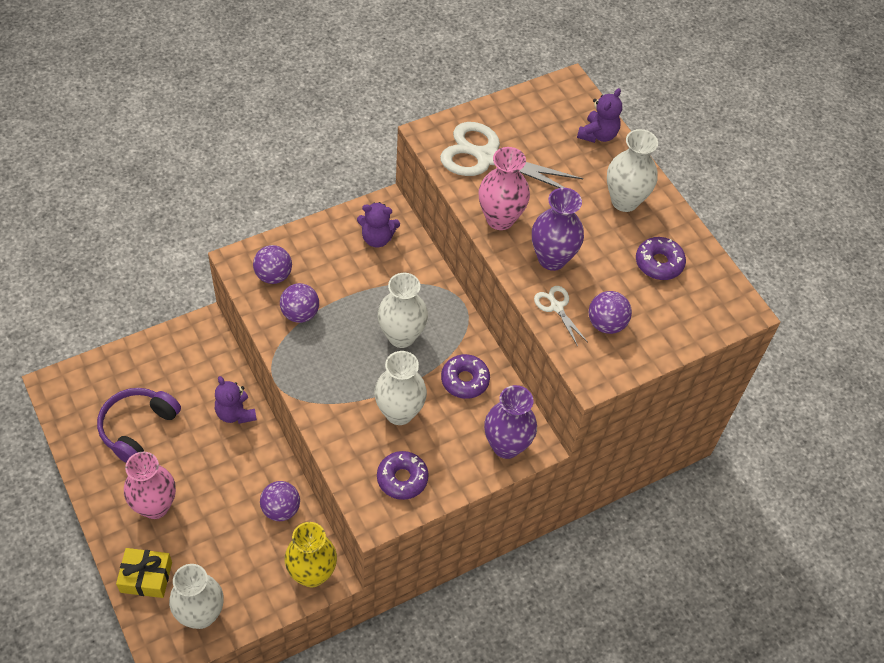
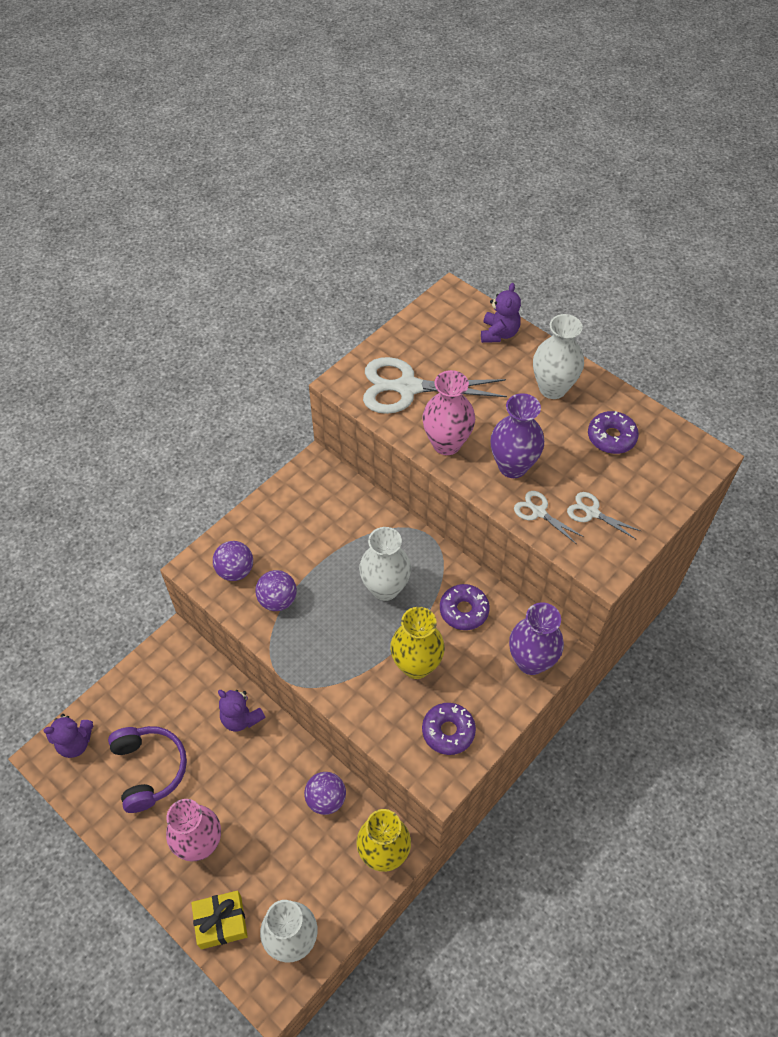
camera: 15 degrees left, 0 degrees up
purple headphones [97,388,181,463] -> purple headphones turned 150 degrees clockwise [108,726,187,813]
purple teddy bear [357,202,400,247] -> purple teddy bear moved to [43,714,93,758]
white vase [374,351,427,425] -> yellow vase [390,607,445,679]
purple ball [589,291,632,334] -> white scissors [567,492,641,539]

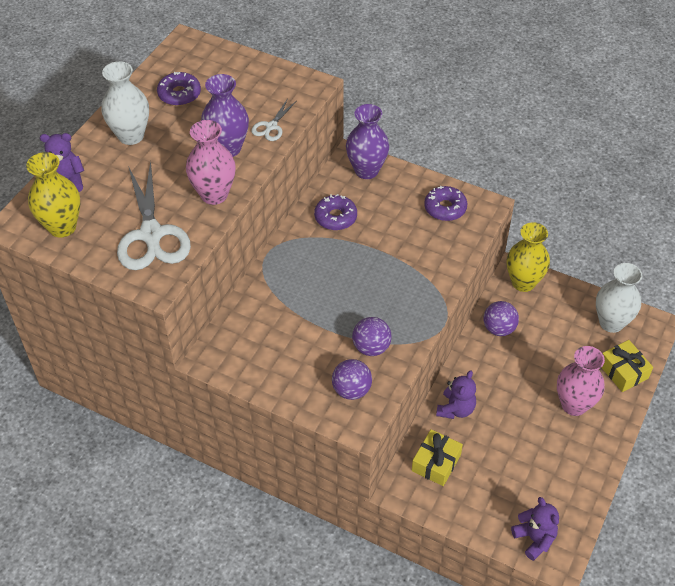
camera: 105 degrees left, 5 degrees down
purple headphones [108,726,187,813] -> none
white vase [359,527,411,601] -> none
yellow vase [390,607,445,679] -> yellow vase moved to [26,152,80,238]
white scissors [567,492,641,539] -> none
none -> yellow gift [412,429,463,486]

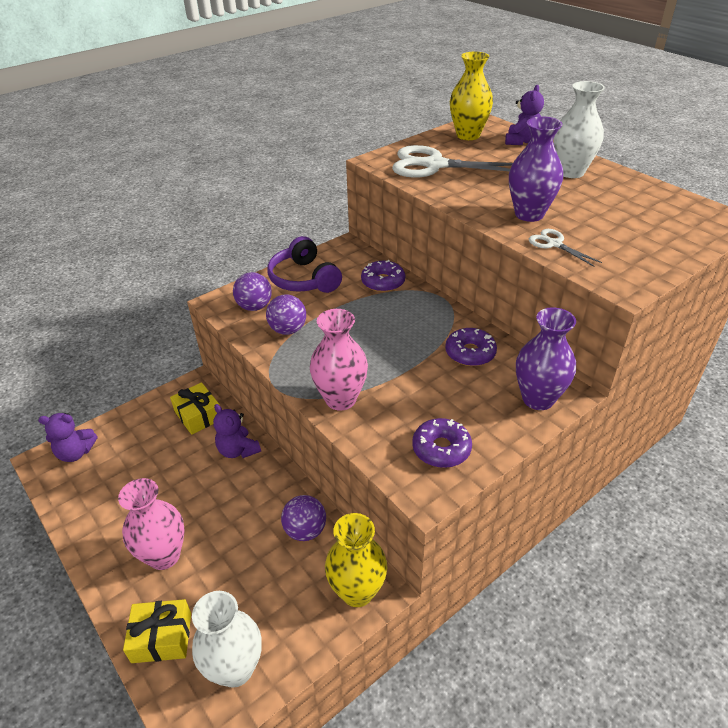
camera: 115 degrees right, 10 degrees down
purple donut [157,72,201,106] -> purple donut moved to [361,260,405,292]
pink vase [186,120,236,205] -> pink vase moved to [310,309,368,411]
none -> purple headphones [267,236,342,293]

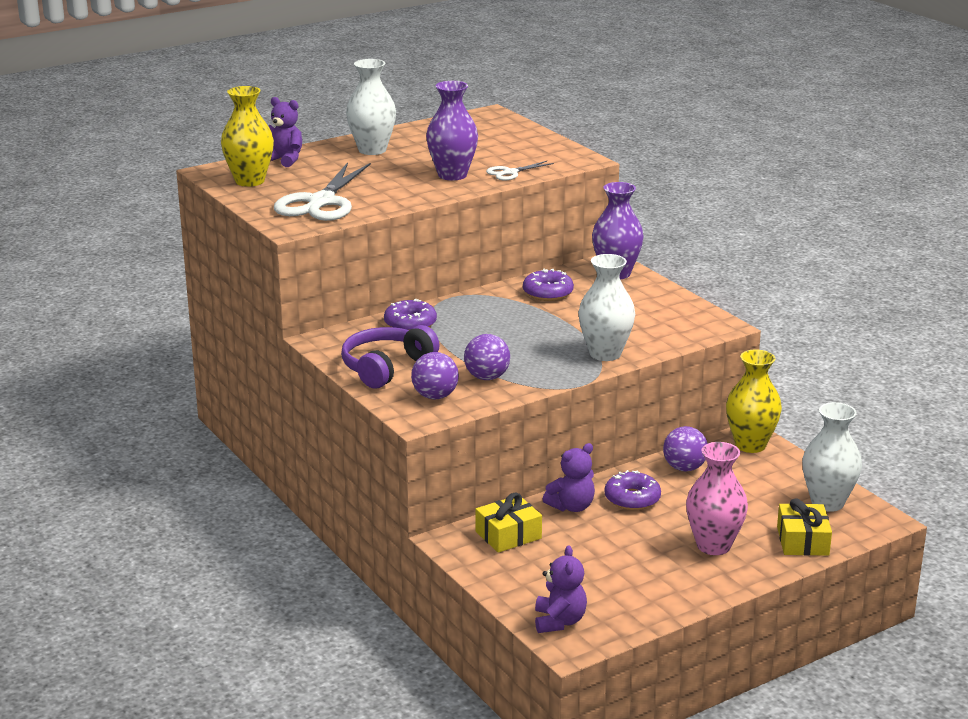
camera: 85 degrees left, 15 degrees down
purple headphones [267,236,342,293] -> purple headphones turned 150 degrees clockwise [341,325,439,388]
pink vase [310,309,368,411] -> white vase [578,254,635,361]
purple donut [412,418,472,468] -> purple donut moved to [604,470,661,510]

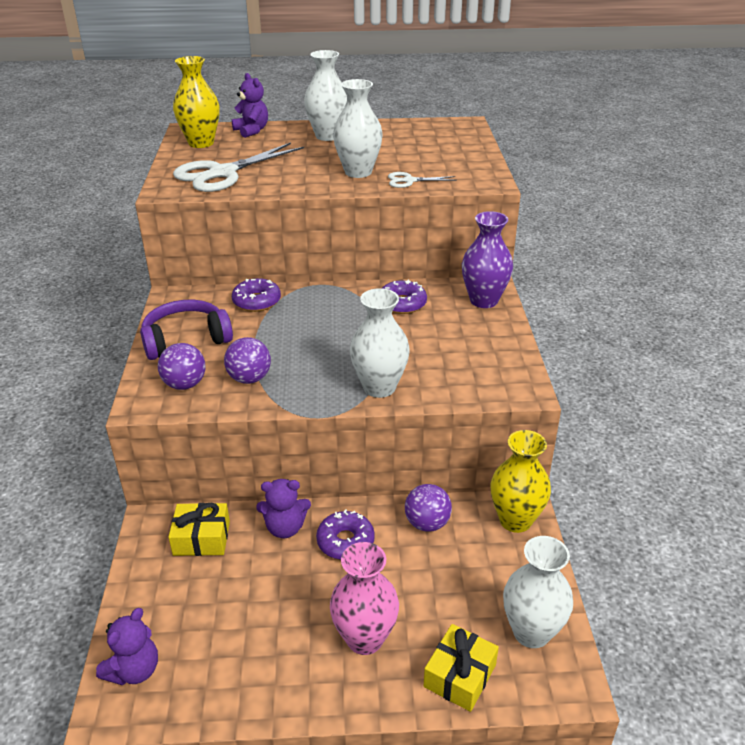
camera: 30 degrees right, 10 degrees up
purple vase [426,81,478,180] -> white vase [333,79,383,178]

